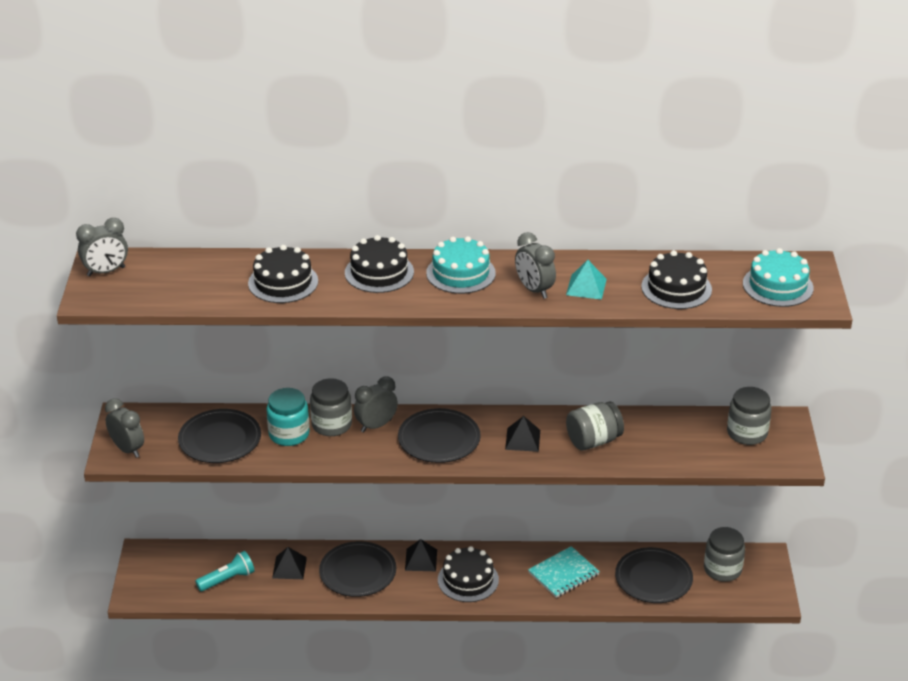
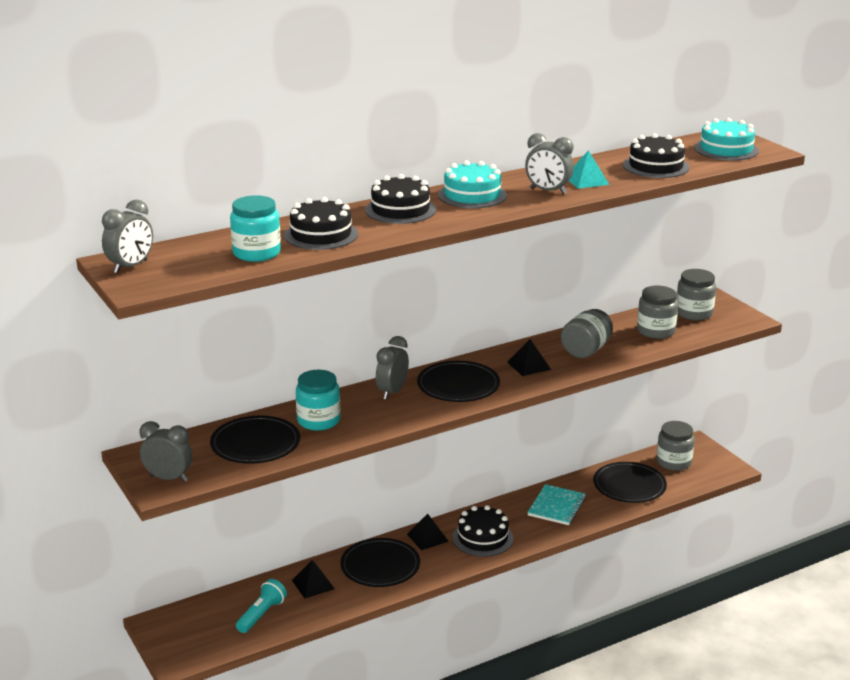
camera: 30 degrees left, 10 degrees down
grey jar [310,378,352,436] -> grey jar moved to [637,286,678,339]
none -> turquoise jar [230,195,281,262]

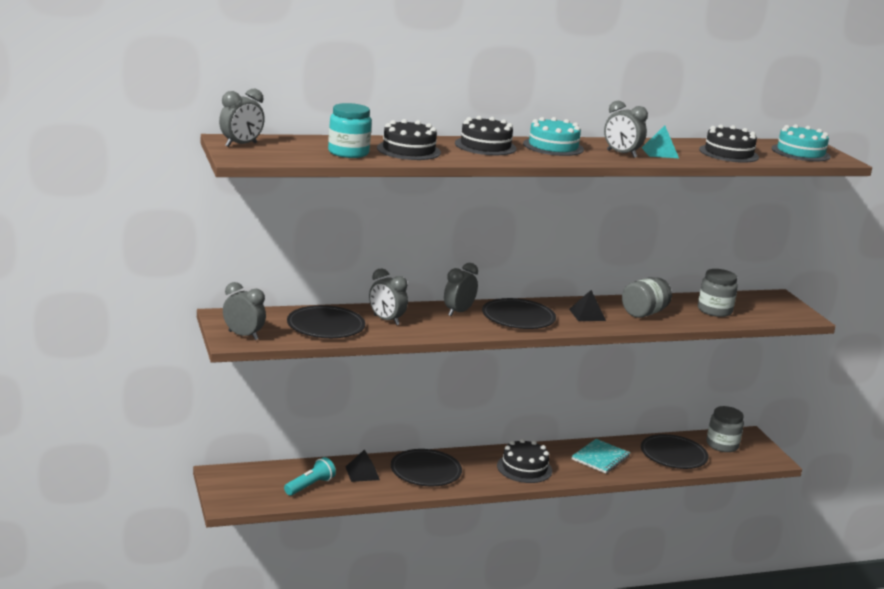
camera: 10 degrees right, 5 degrees down
turquoise jar [296,370,340,431] -> grey clock [369,268,408,325]
black pyramid [407,514,449,550] -> none
grey jar [676,269,716,320] -> none

